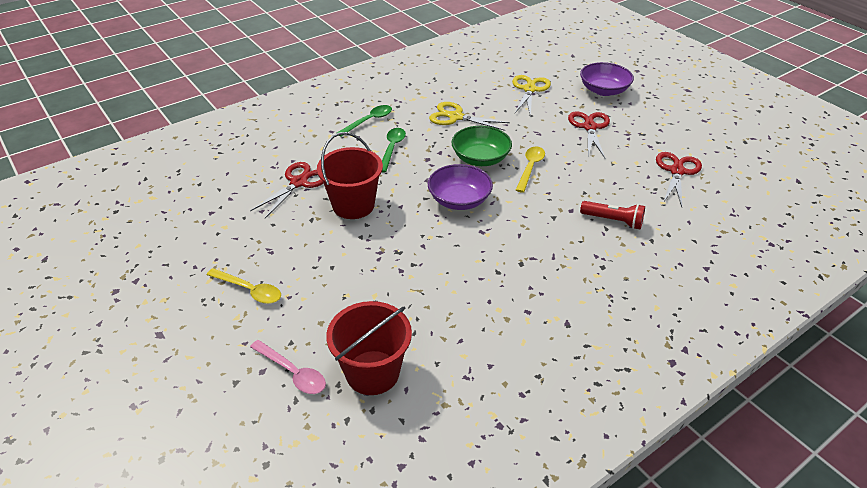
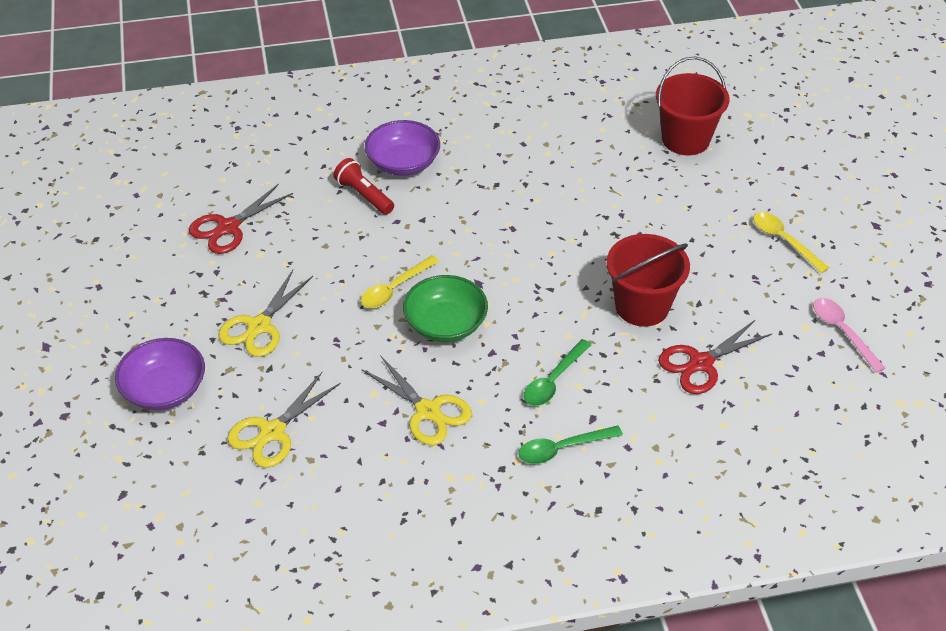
camera: 155 degrees left, 5 degrees up
pink spoon [250,340,326,394] -> pink spoon moved to [813,298,885,373]
purple bowl [428,164,493,210] -> purple bowl moved to [365,120,440,176]
red scissors [568,111,610,158] -> yellow scissors [218,270,313,357]

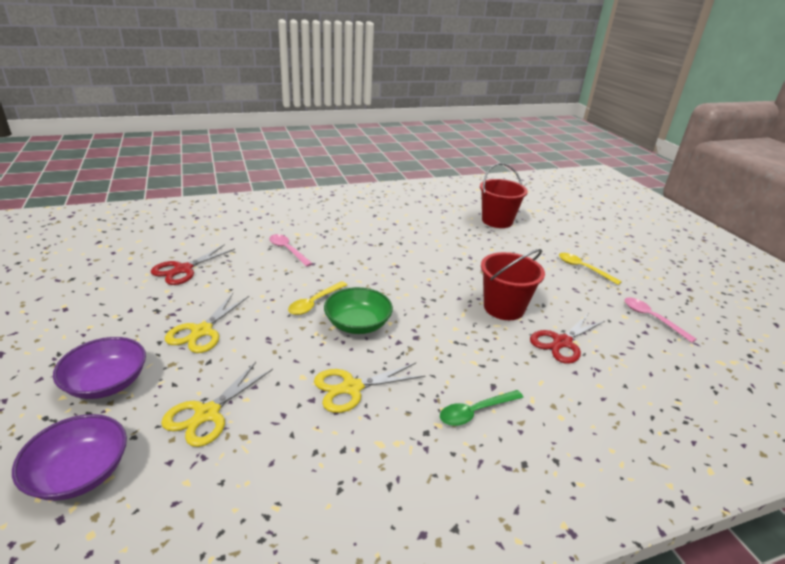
camera: 10 degrees left, 15 degrees down
red flashlight [333,158,394,215] -> pink spoon [269,234,313,267]
yellow scissors [362,355,472,445] -> yellow scissors turned 120 degrees clockwise [314,363,425,413]
purple bowl [365,120,440,176] -> purple bowl moved to [12,414,127,501]
green spoon [524,339,591,406] -> none

